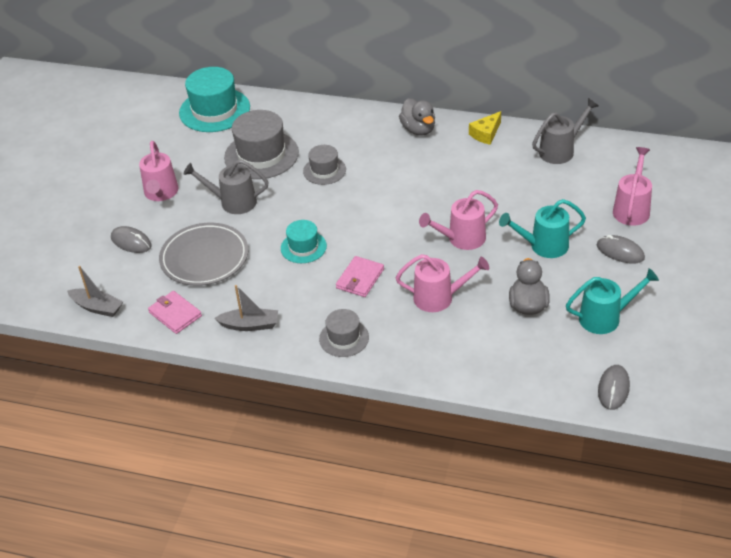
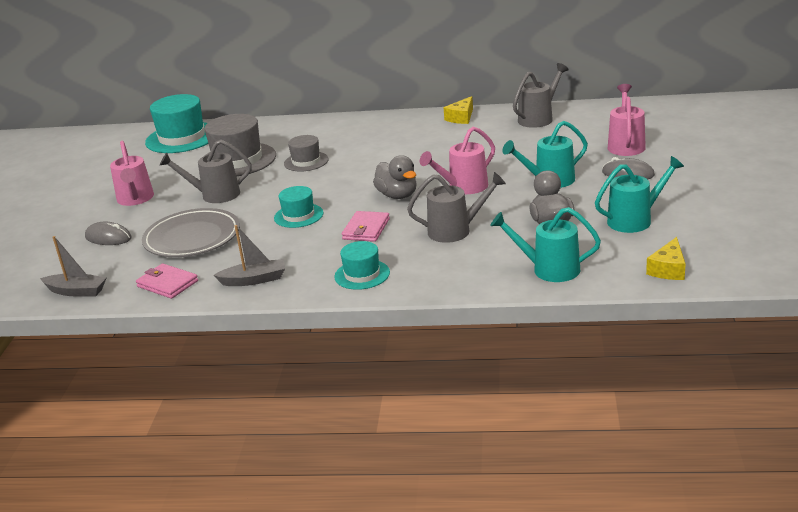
camera: 10 degrees left, 15 degrees down
grey hat [319,309,369,357] -> turquoise hat [334,241,390,290]
pink watering can [396,254,489,312] -> grey watering can [407,172,506,243]
grey duck [399,98,435,136] -> grey duck moved to [373,155,416,199]
grey mouse [598,365,630,410] -> yellow cheese [646,237,686,280]
none -> turquoise watering can [490,207,601,282]

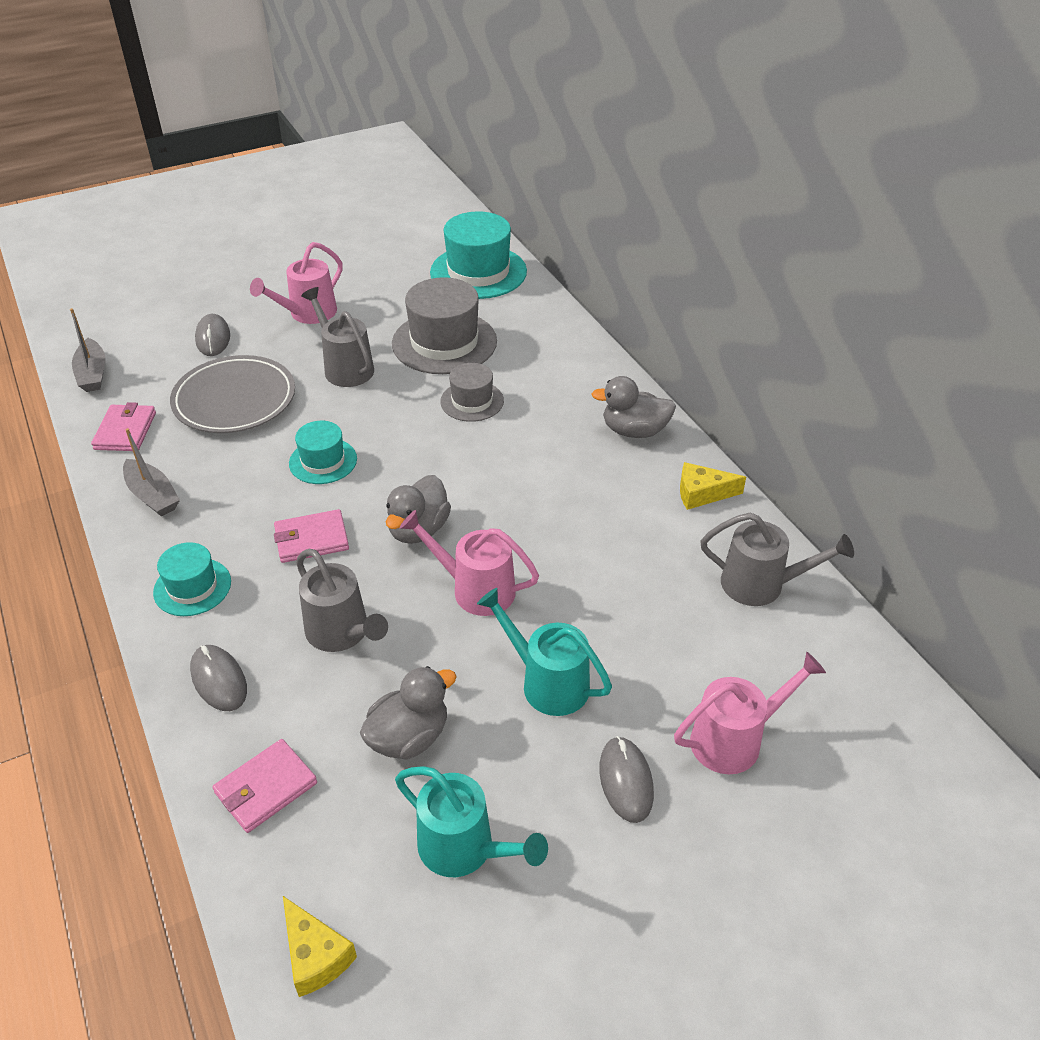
camera: 55 degrees right, 15 degrees up
turquoise watering can [490,207,601,282] -> pink wallet [212,739,317,833]
yellow cheese [646,237,686,280] -> yellow cheese turned 120 degrees counterclockwise [283,896,357,997]
none -> grey mouse [190,645,247,711]
none -> grey duck [591,376,676,438]

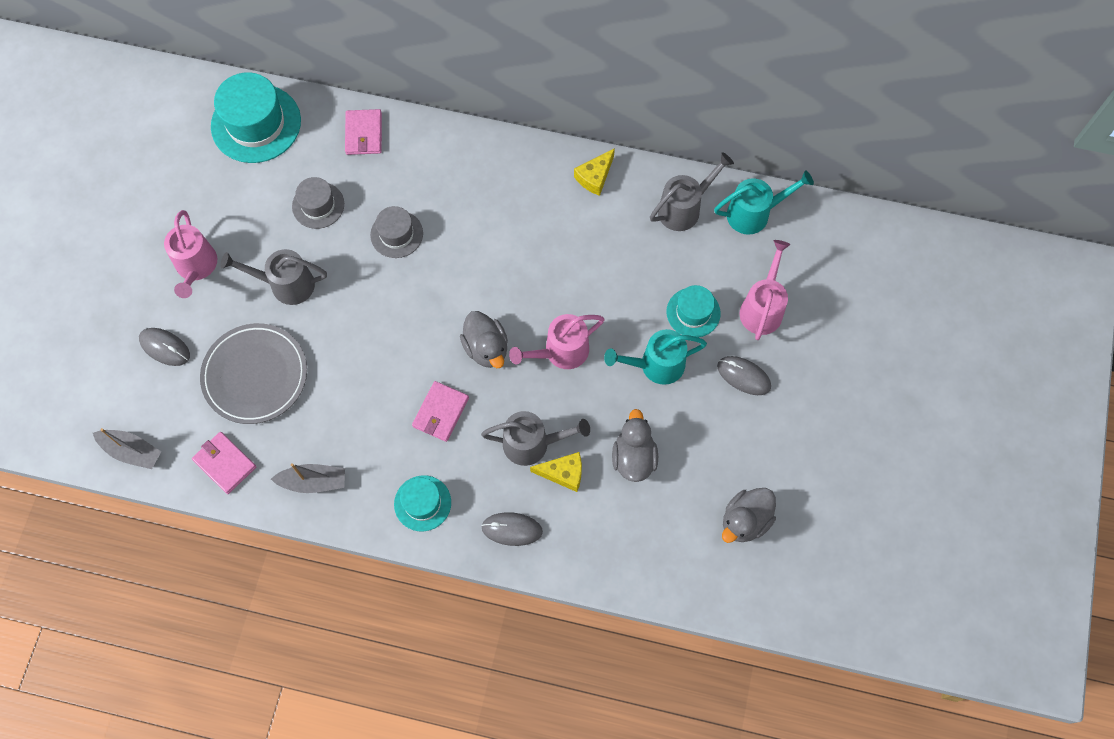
camera: 50 degrees left, 25 degrees up
pink wallet [212,739,317,833] -> pink wallet moved to [345,109,382,155]
yellow cheese [283,896,357,997] -> yellow cheese moved to [530,452,582,492]
turquoise hat [289,421,357,484] -> turquoise hat moved to [666,285,721,337]
grey hat [392,277,497,374] -> grey hat [292,177,344,229], size x0.57
turquoise watering can [395,766,548,877] -> turquoise watering can moved to [714,170,814,235]
grey duck [591,376,676,438] -> grey duck moved to [722,488,776,543]

